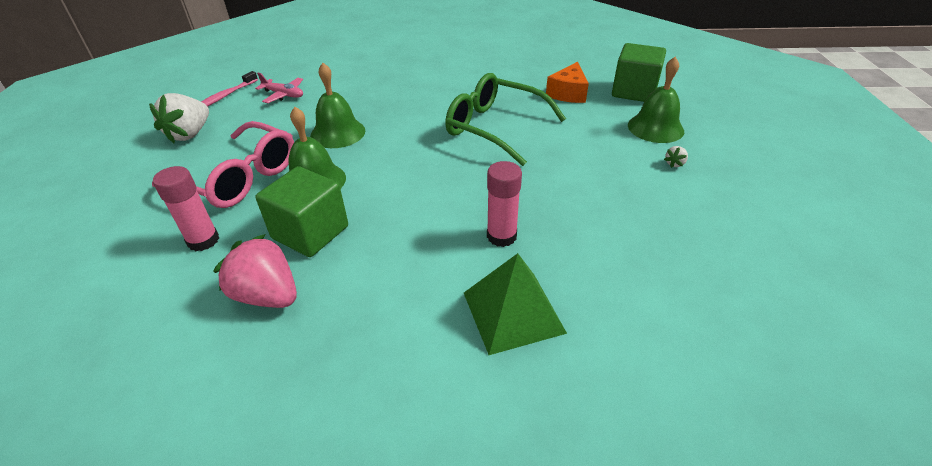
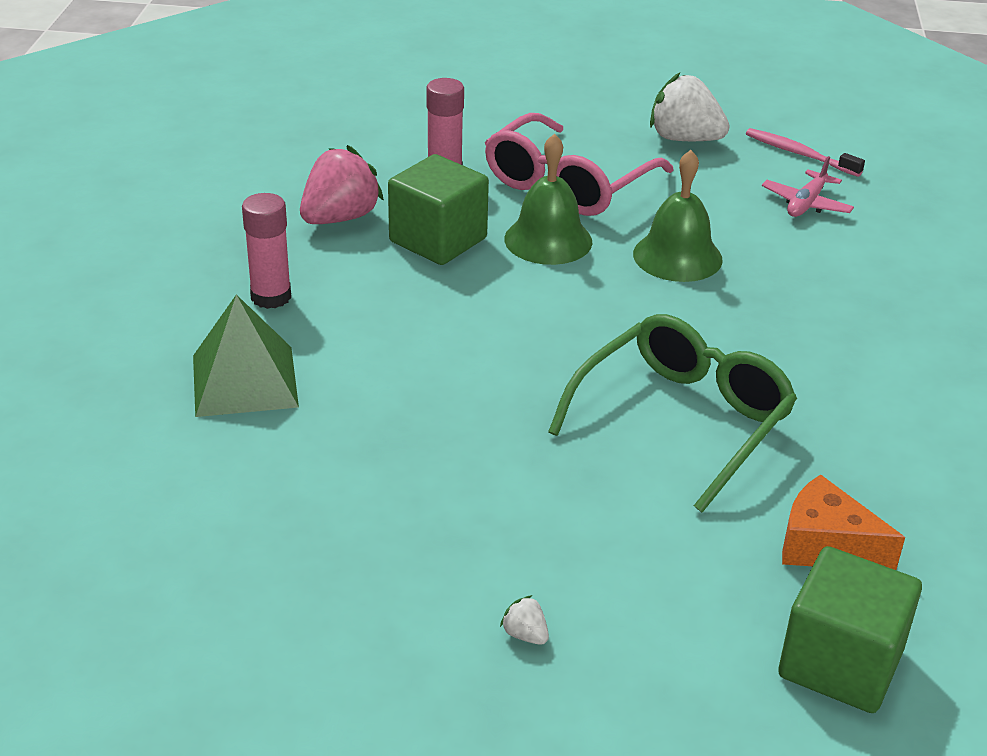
camera: 95 degrees right, 5 degrees down
pink glue stick [487,161,522,247] -> pink glue stick moved to [242,193,291,309]
green bell [628,57,684,143] -> none

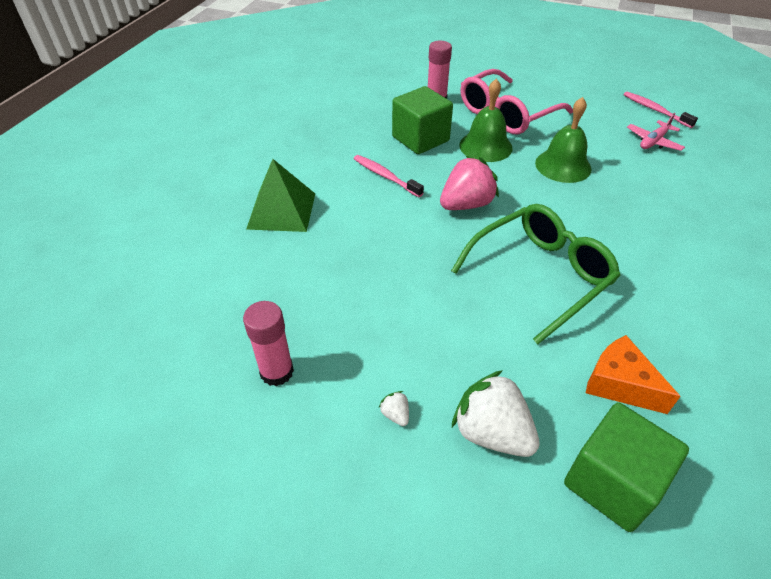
camera: 15 degrees right, 10 degrees up
pink glue stick [242,193,291,309] -> pink glue stick moved to [243,301,294,386]
pink strawberry [300,145,384,224] -> pink strawberry moved to [440,156,499,210]
white strawberry [650,73,730,141] -> white strawberry moved to [452,370,540,457]
none -> pink toothbrush [354,155,424,197]

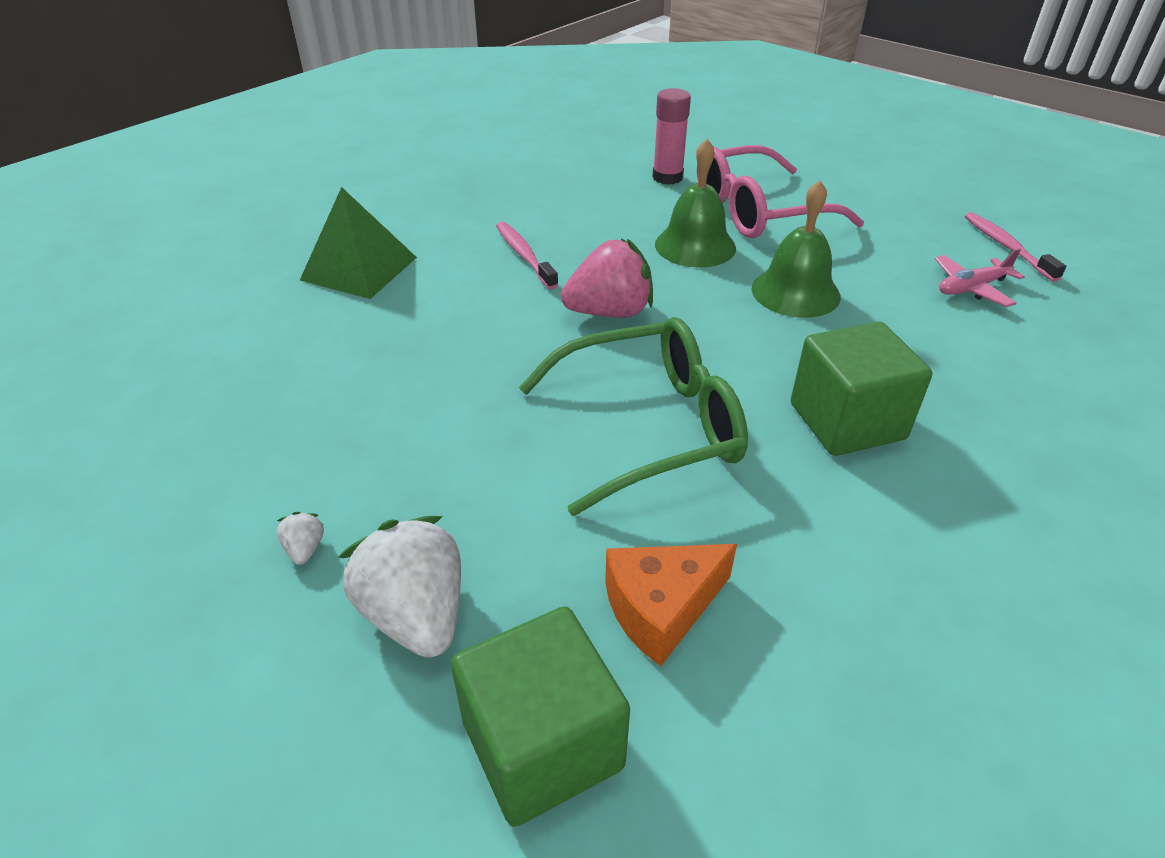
camera: 20 degrees right, 5 degrees down
pink glue stick [243,301,294,386] -> none
green cube [392,86,453,154] -> green cube moved to [791,321,932,456]
orange cheese [586,335,681,414] -> orange cheese turned 90 degrees counterclockwise [605,544,737,666]

